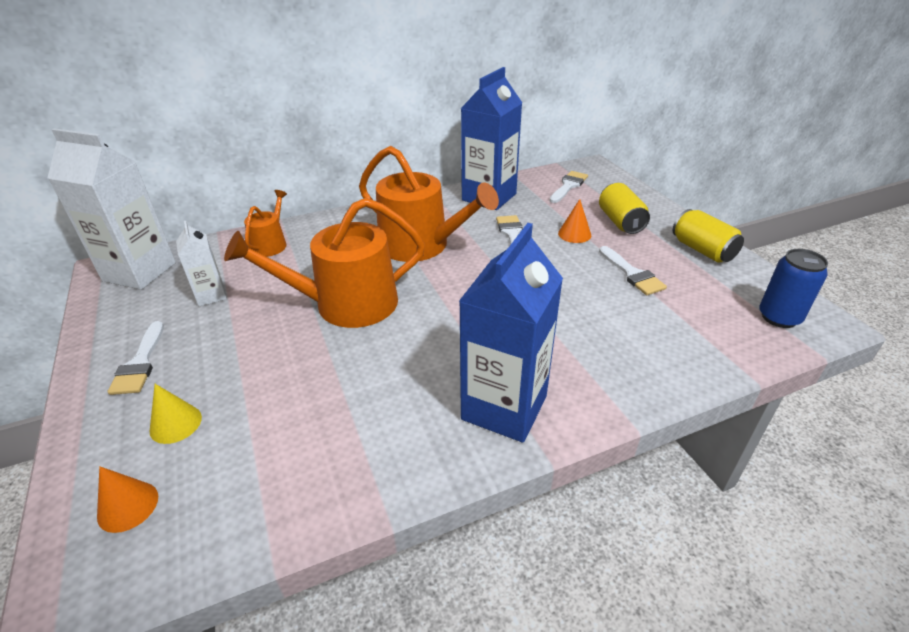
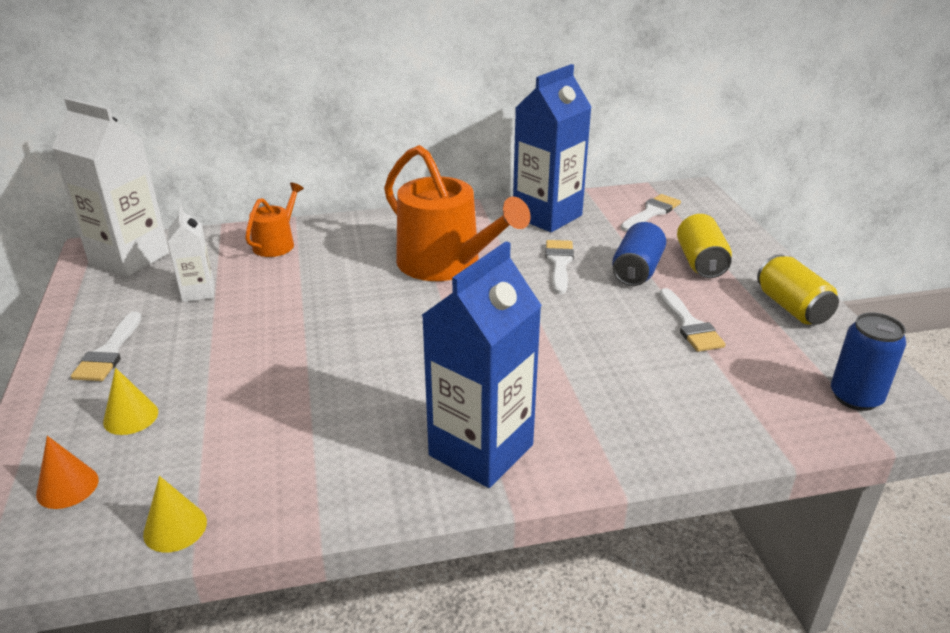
camera: 10 degrees right, 5 degrees down
orange watering can [224,198,425,328] -> none
orange cone [558,199,591,243] -> blue can [612,222,666,286]
none -> yellow cone [143,476,207,553]

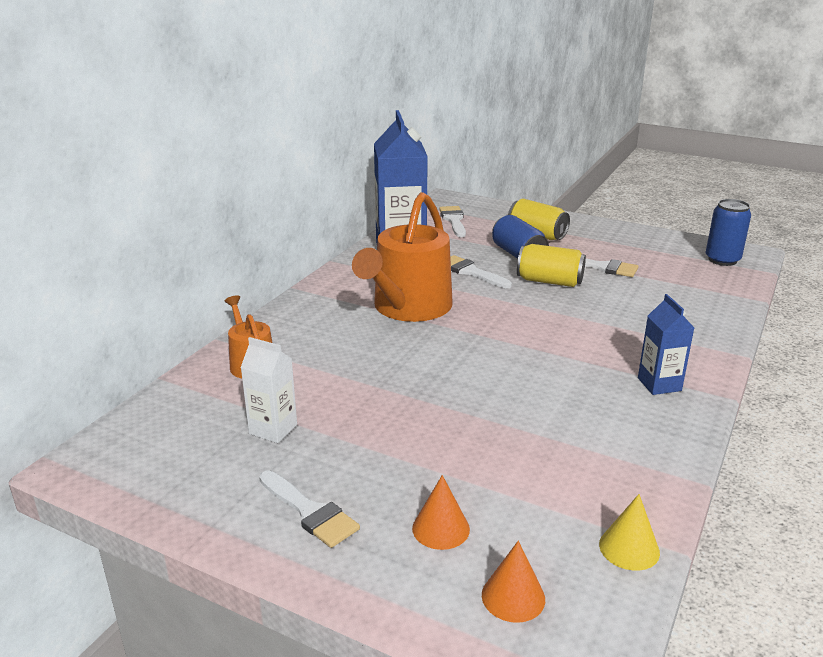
camera: 50 degrees left, 5 degrees down
white carton [52,98,169,277] -> none
yellow cone [103,368,158,435] -> orange cone [412,475,470,550]
orange watering can [384,145,531,281] -> orange watering can turned 120 degrees clockwise [352,192,453,322]
blue carton [422,241,542,488] -> blue carton [638,294,694,395], size x0.52
yellow can [757,254,839,325] -> yellow can moved to [517,244,586,287]

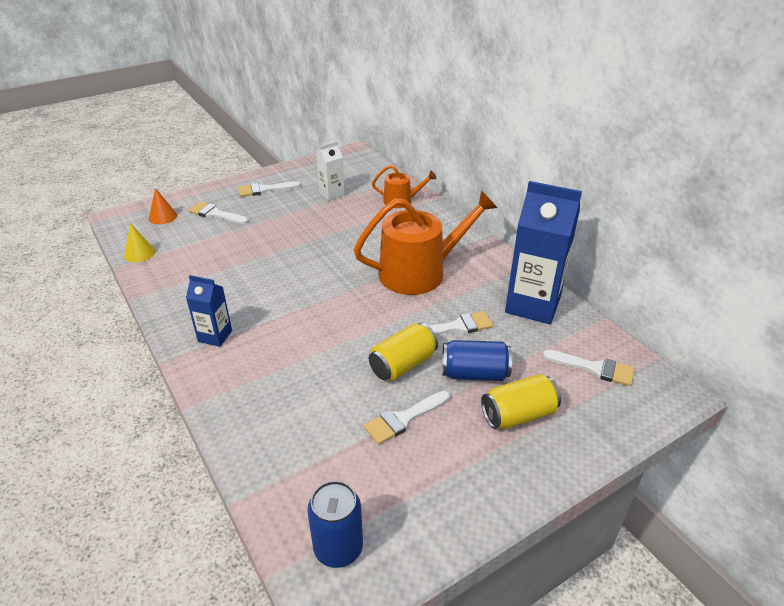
camera: 120 degrees right, 10 degrees up
orange watering can [352,192,453,322] -> orange watering can turned 105 degrees clockwise [354,190,497,295]
orange cone [412,475,470,550] -> white brush [188,202,248,224]

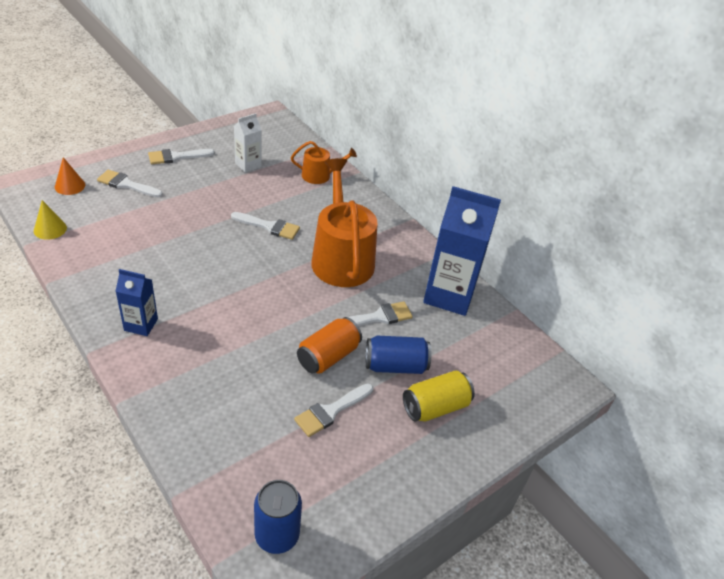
camera: 10 degrees left, 5 degrees up
orange watering can [354,190,497,295] -> orange watering can turned 75 degrees counterclockwise [311,158,378,287]
yellow can [369,323,438,381] -> orange can [297,317,362,374]
white brush [543,350,635,386] -> white brush moved to [231,212,300,240]

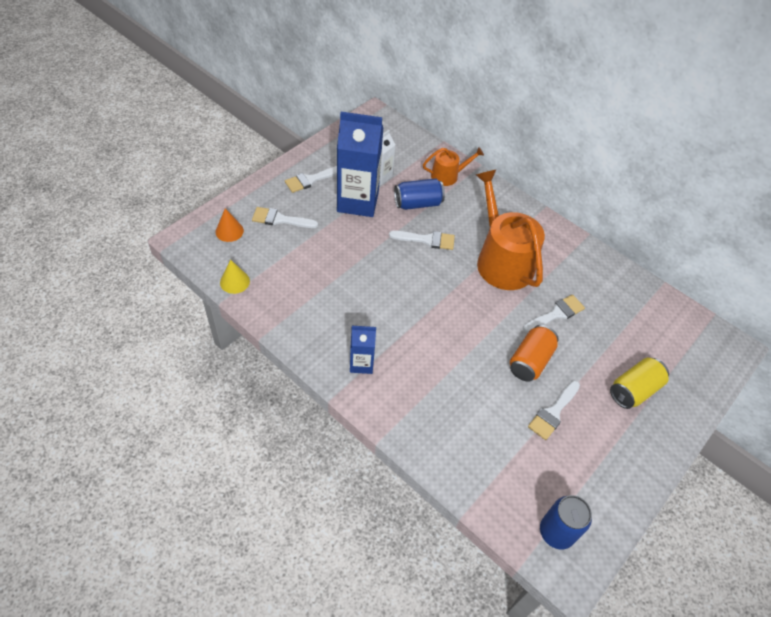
camera: 10 degrees left, 10 degrees up
blue can [366,336,431,374] -> blue can moved to [394,178,445,210]
blue carton [423,186,501,316] -> blue carton moved to [337,112,383,217]

